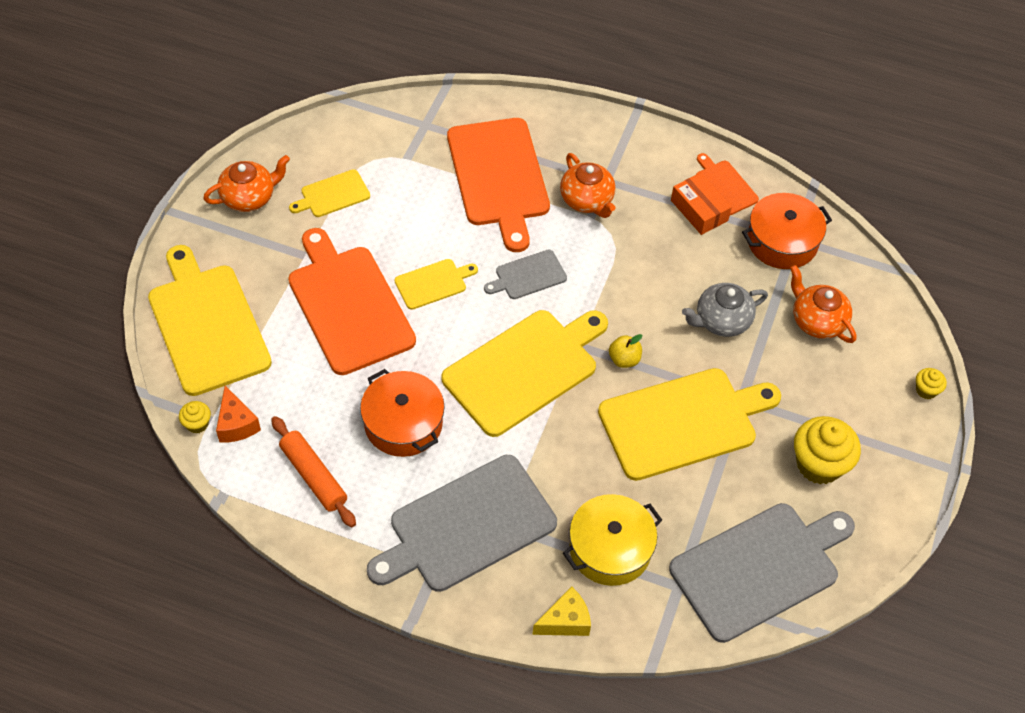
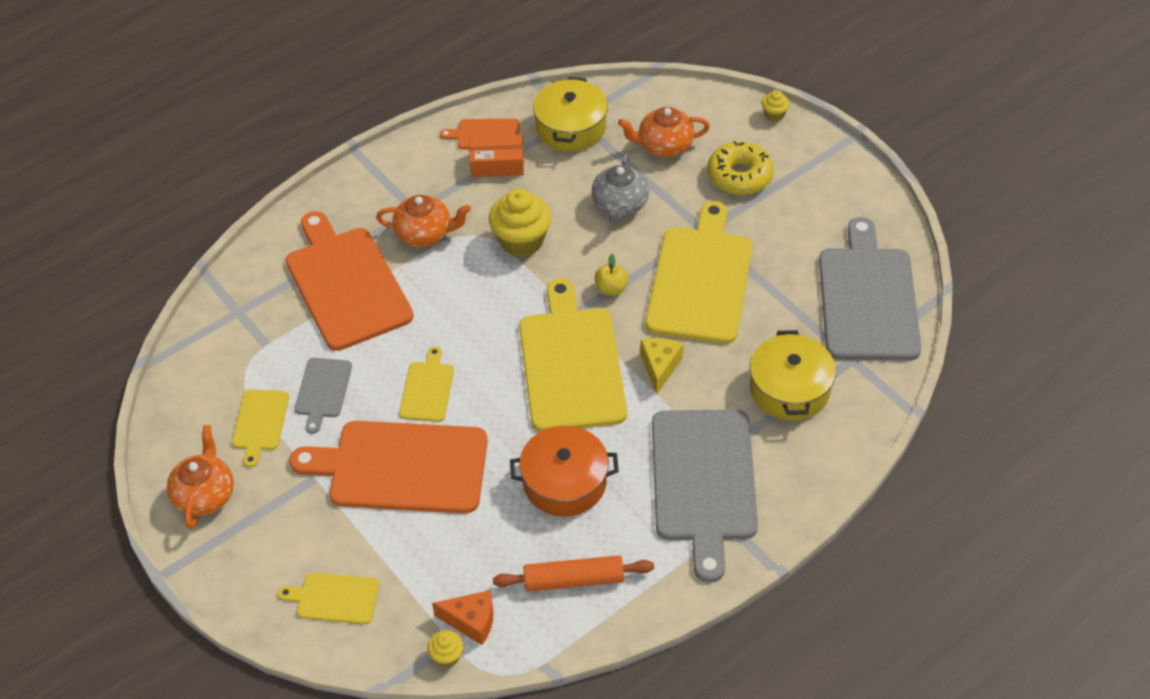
camera: 55 degrees left, 5 degrees down
yellow cutting board [148,245,272,396] -> yellow cutting board [278,573,379,624], size x0.48
orange cutting board [447,118,550,252] -> orange cutting board turned 135 degrees counterclockwise [286,211,414,351]
grey cutting board [484,249,567,299] -> grey cutting board moved to [295,358,352,434]
yellow cheese [532,587,591,636] -> yellow cheese moved to [640,338,683,395]
orange pot [742,193,832,269] -> yellow pot [533,77,608,151]
yellow cupcake [794,416,861,484] -> yellow cupcake moved to [489,189,551,257]
none -> yellow donut [708,141,774,195]

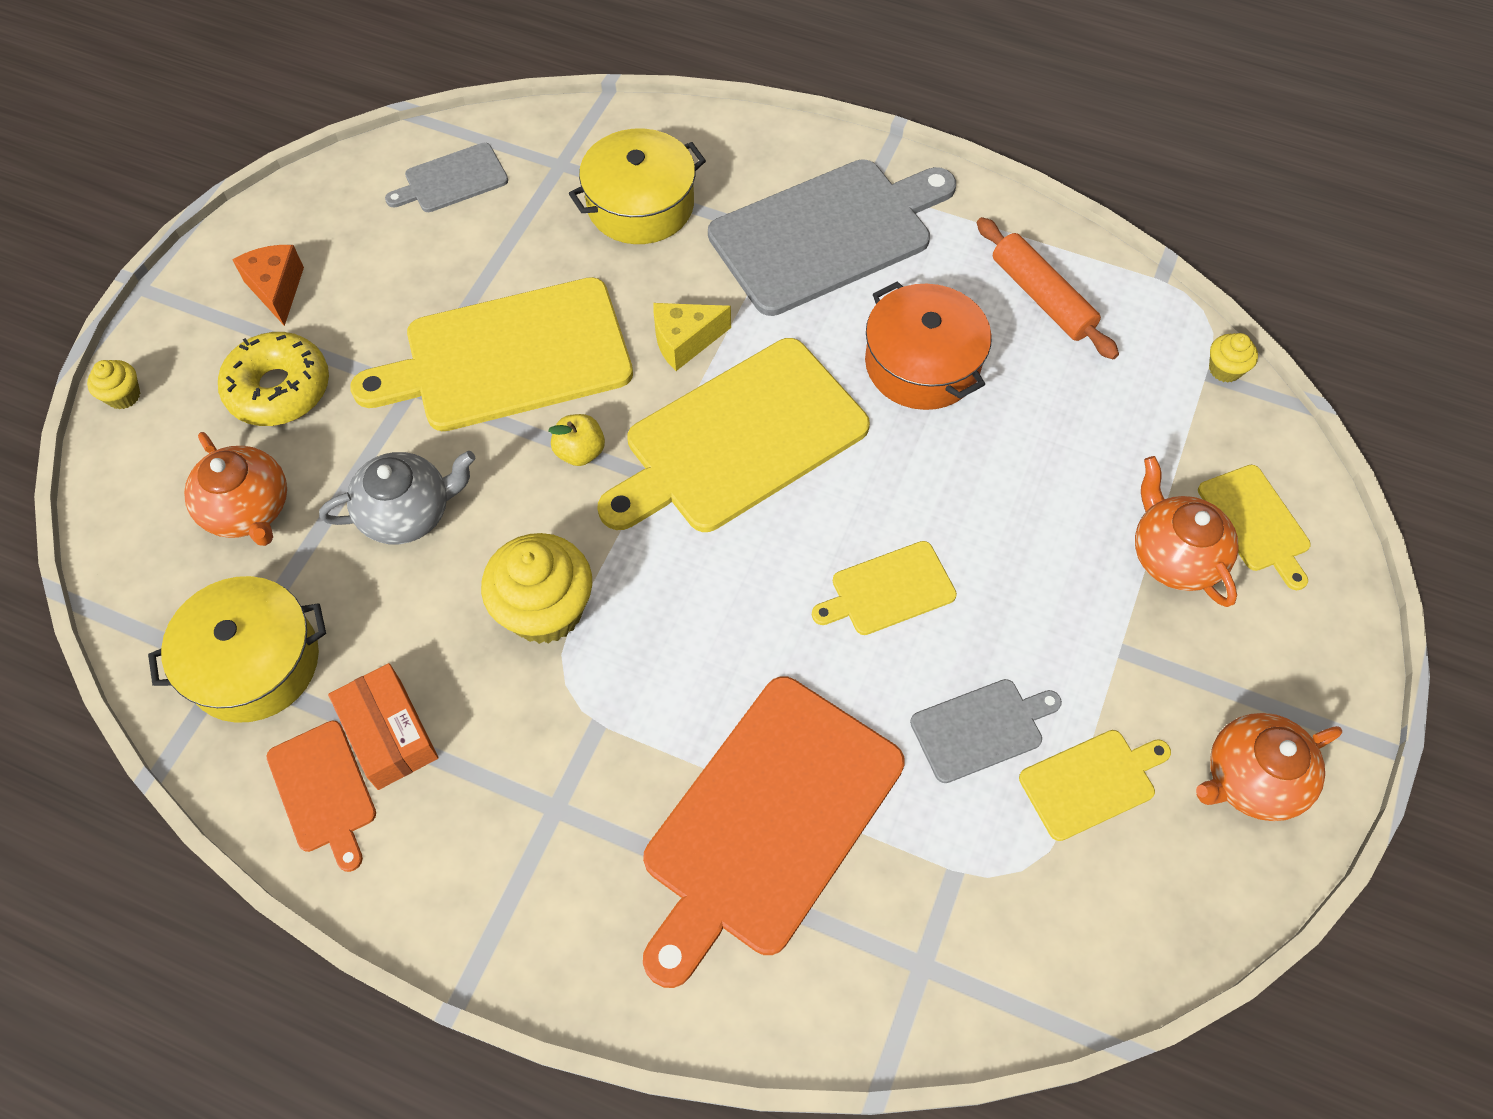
camera: 120 degrees left, 10 degrees up
orange cutting board [290,421,488,514] -> none
orange teapot [376,195,471,247] -> orange teapot moved to [1135,456,1239,607]
orange cheese [432,590,493,645] -> orange cheese moved to [232,245,304,326]
grey cutting board [819,217,921,361] -> grey cutting board [385,143,508,212], size x0.48

